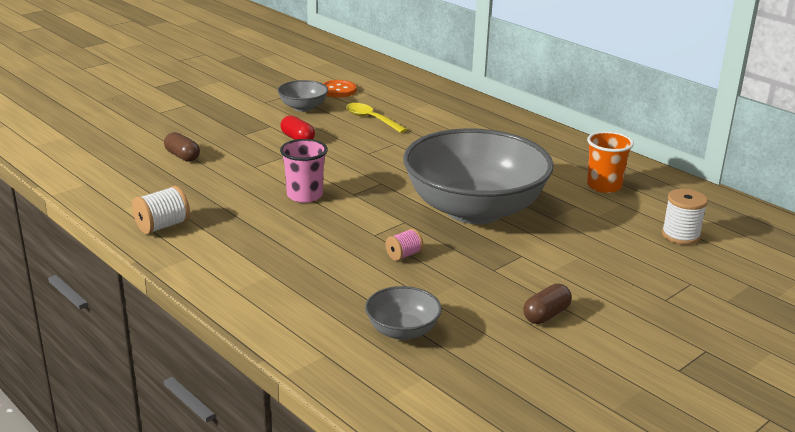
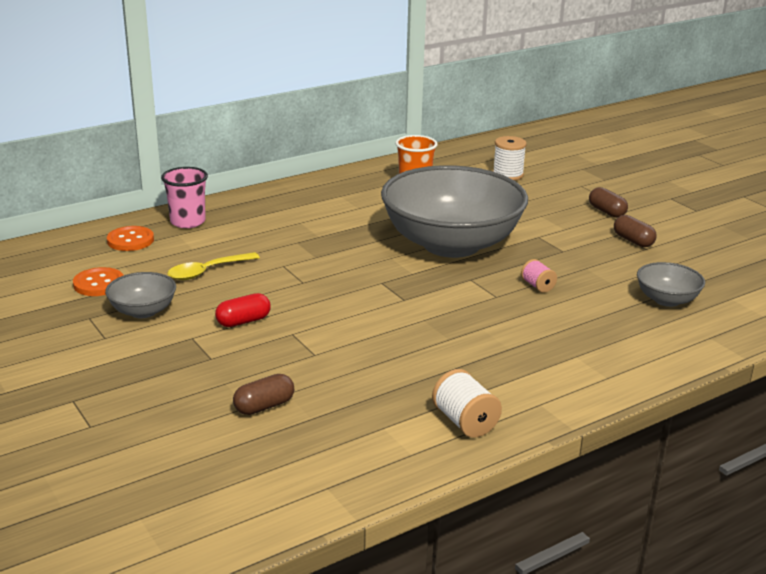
camera: 80 degrees left, 0 degrees up
pink cup [280,139,328,203] -> pink cup moved to [161,167,208,228]
none -> orange button [107,226,154,251]
none -> brown capsule [589,187,628,218]

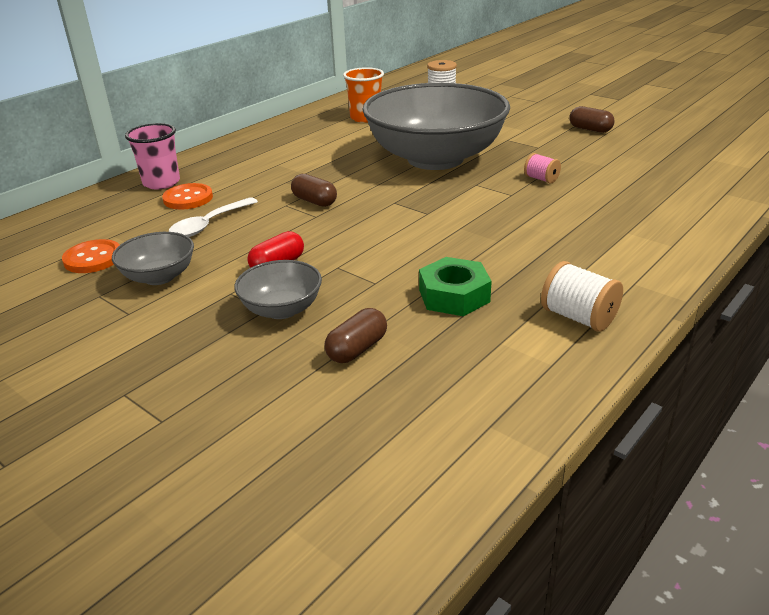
camera: 15 degrees left, 5 degrees up
orange button [107,226,154,251] -> orange button moved to [162,183,213,210]
yellow spoon [167,252,260,280] -> white spoon [169,197,258,237]
brown capsule [589,187,628,218] -> brown capsule moved to [291,174,337,207]
grey bowl [637,262,705,307] -> grey bowl moved to [234,260,322,319]
none -> green nut [419,257,492,316]

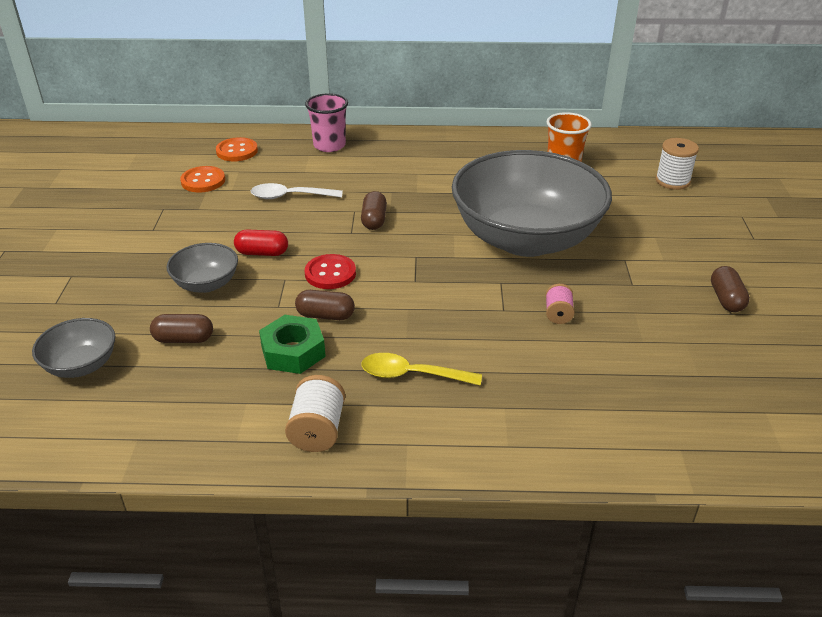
camera: 50 degrees right, 5 degrees up
grey bowl [112,232,194,285] -> grey bowl moved to [32,318,116,378]
orange button [162,183,213,210] -> orange button moved to [216,137,258,161]
none -> brown capsule [295,290,355,320]
none -> red button [305,254,356,289]
none -> yellow spoon [361,353,482,386]

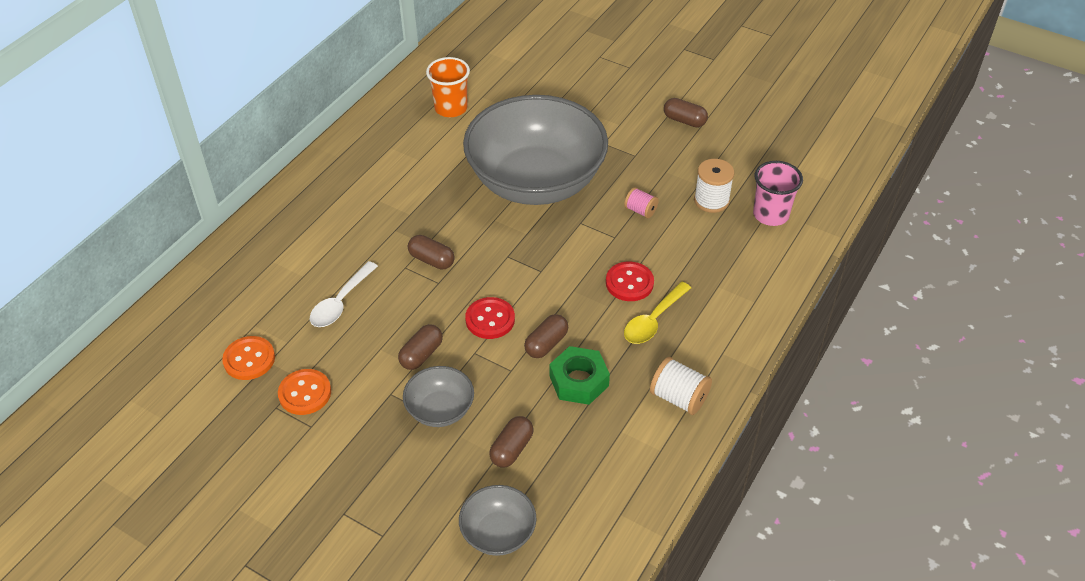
camera: 60 degrees left, 10 degrees up
orange button [216,137,258,161] -> orange button moved to [278,369,331,415]
red capsule [234,229,288,256] -> brown capsule [398,324,443,370]
pink cup [305,93,348,152] -> pink cup moved to [753,161,803,226]
white spool [655,138,699,190] -> white spool moved to [694,159,734,213]
none -> red button [606,262,654,301]

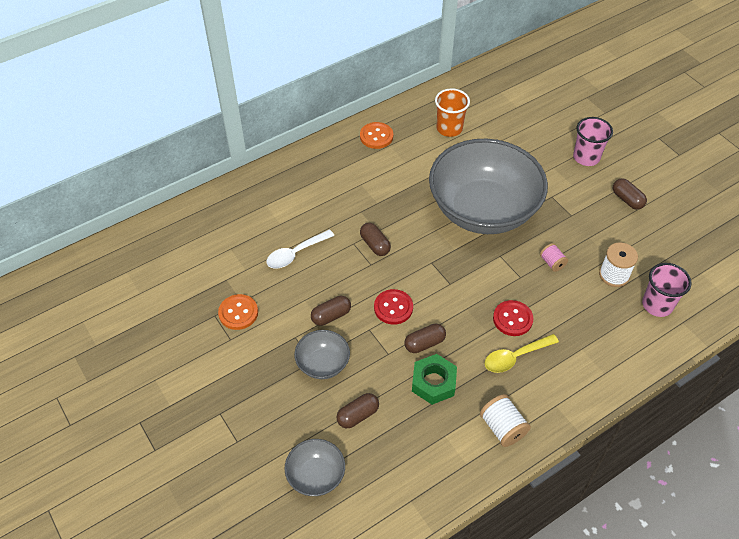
camera: 25 degrees right, 5 degrees up
orange button [222,336,275,380] -> orange button moved to [360,122,393,149]
none -> pink cup [573,117,613,166]

